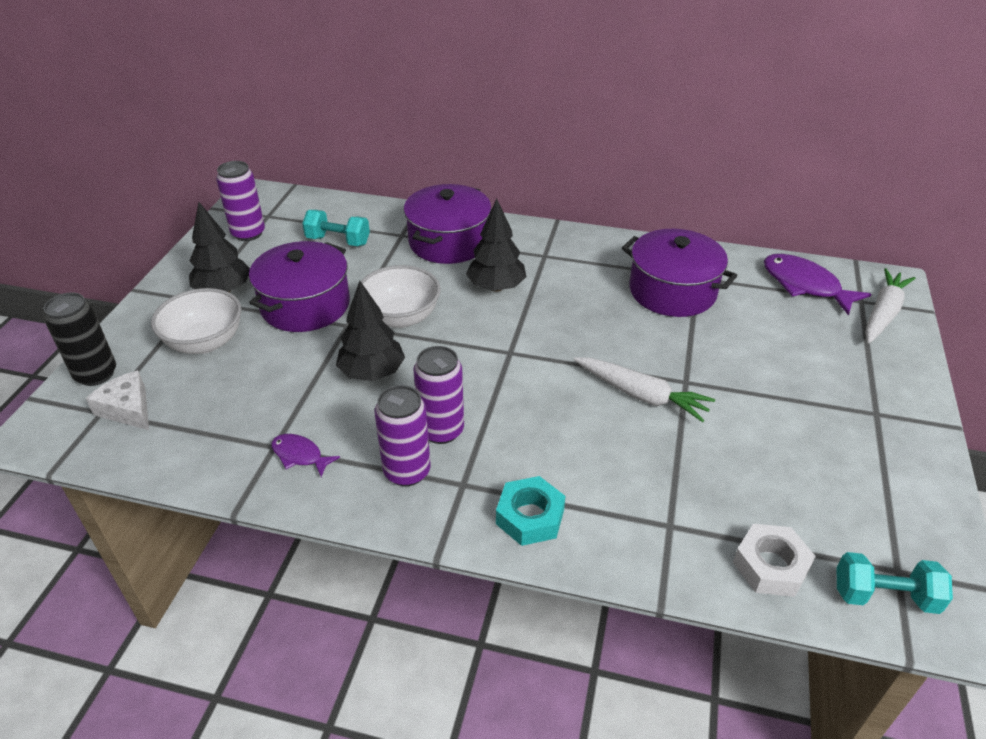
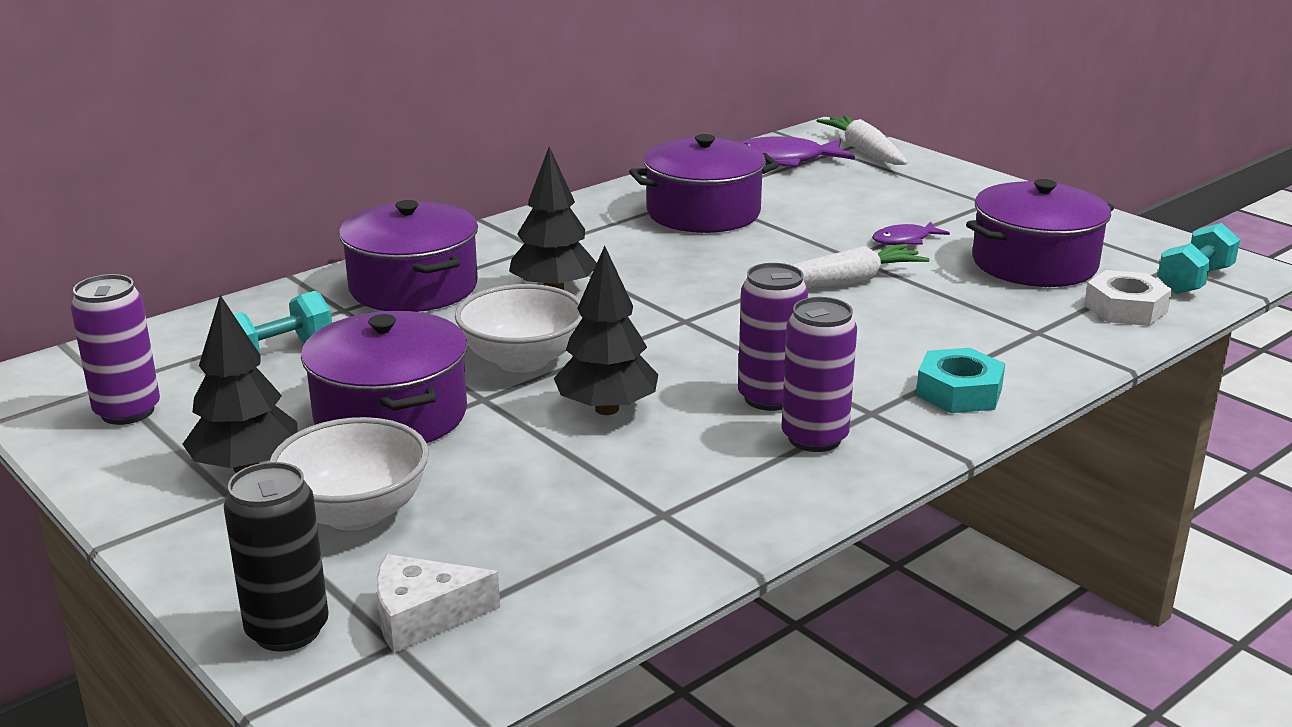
camera: 55 degrees left, 15 degrees down
purple fish [271,434,340,477] -> purple fish moved to [872,222,950,245]
none -> purple pot [966,179,1114,287]

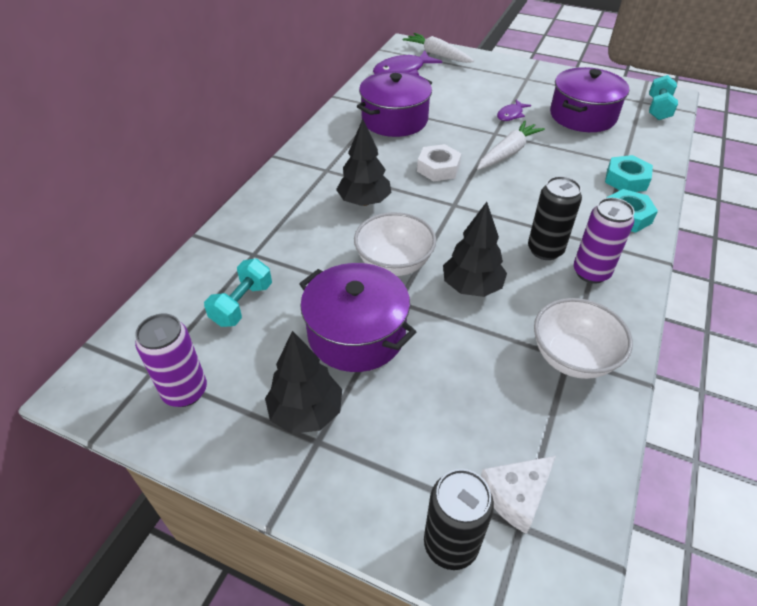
camera: 25 degrees left, 20 degrees up
white bowl [269,417,429,530] -> white bowl moved to [534,298,633,379]
purple pot [339,200,478,312] -> none
purple can [738,263,808,411] -> black can [528,176,582,260]
white nut [1084,270,1172,326] -> white nut moved to [417,144,462,181]
none -> turquoise nut [605,155,653,192]

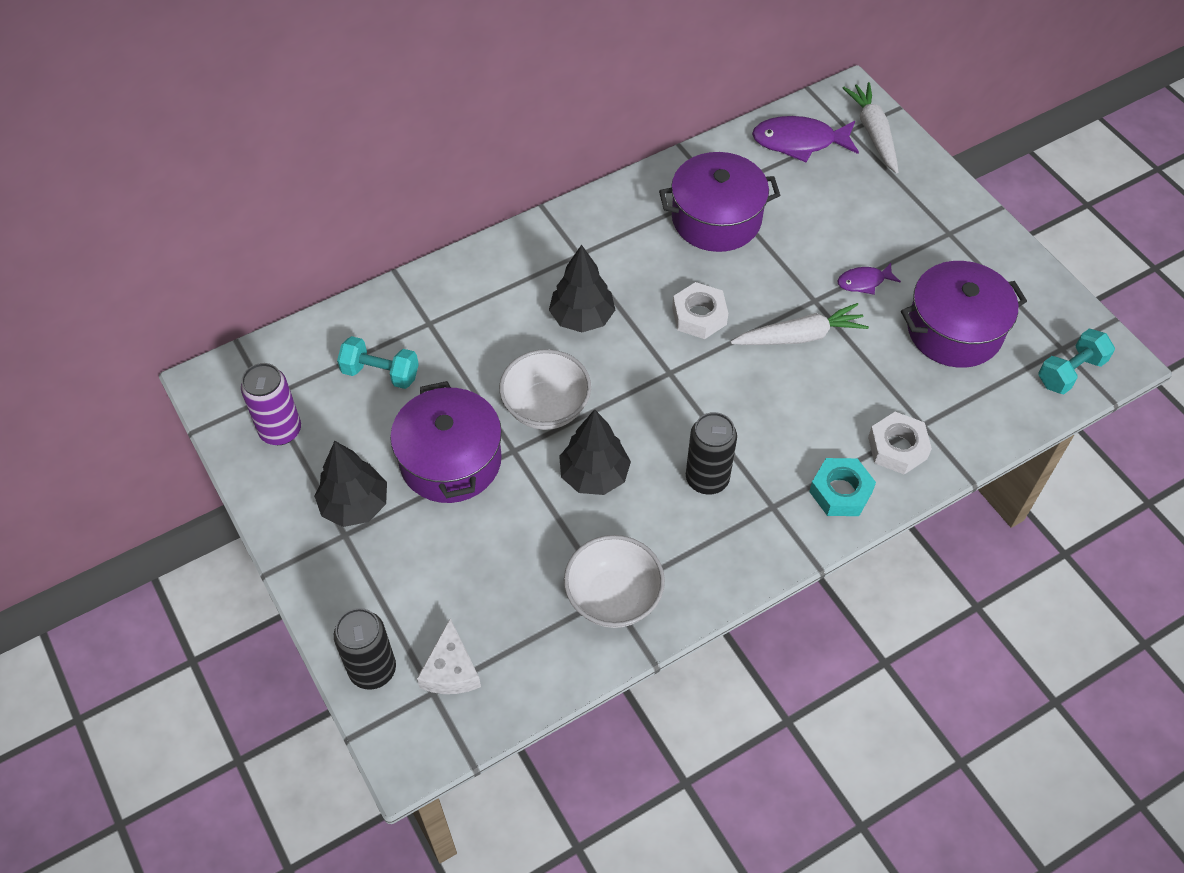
camera: 35 degrees right, 10 degrees up
turquoise dumbbell [204,259,272,327] -> turquoise dumbbell turned 45 degrees clockwise [337,336,419,389]
white cheese [481,456,556,534] -> white cheese turned 90 degrees counterclockwise [417,618,481,694]
purple can [574,198,634,284] -> none
turquoise nut [605,155,653,192] -> white nut [868,412,932,474]

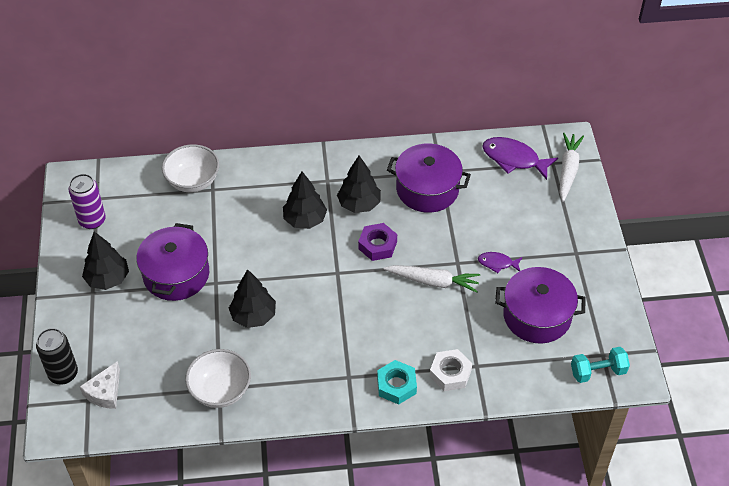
camera: 25 degrees right, 5 degrees down
turquoise dumbbell [337,336,419,389] -> none
white bowl [499,349,591,430] -> white bowl moved to [162,144,219,192]
white nut [672,282,728,339] -> purple nut [358,223,397,261]
black can [686,412,737,495] -> none
none -> black tree [337,155,381,213]

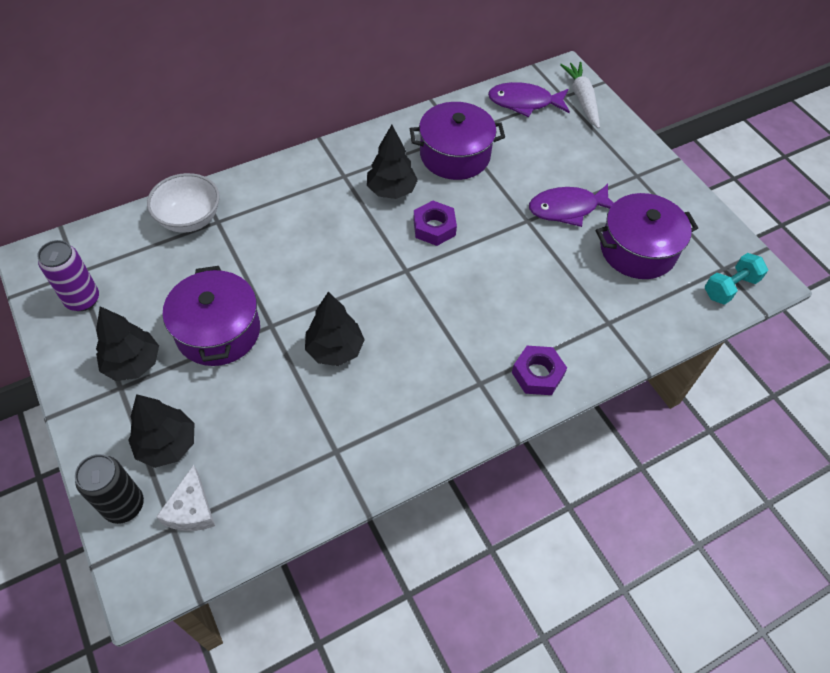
camera: 25 degrees left, 5 degrees up
white bowl [185,349,251,408] -> none
black tree [283,171,327,229] -> black tree moved to [128,394,194,468]
turquoise nut [377,360,417,404] -> purple nut [512,346,567,395]
white carrot [383,265,480,293] -> none
white nut [430,349,472,391] -> none
purple fish [478,252,522,273] -> purple fish [529,184,614,227], size x1.82

